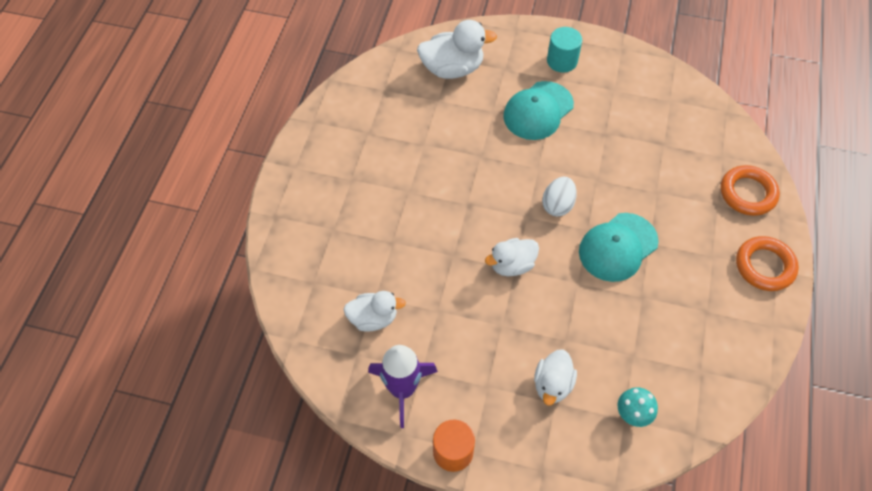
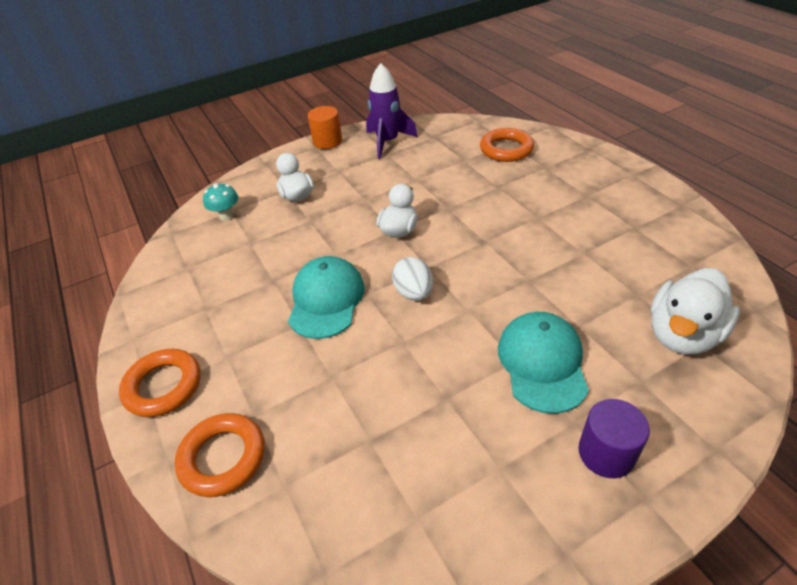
camera: 140 degrees right, 15 degrees down
white duck [343,291,406,331] -> none
turquoise cylinder [547,27,582,72] -> purple cylinder [579,399,650,478]
none -> orange ring [480,128,534,162]

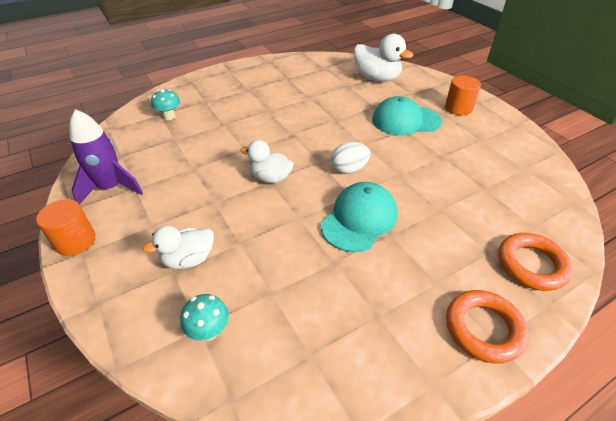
camera: 95 degrees left, 0 degrees up
turquoise cap [288,256,365,339] -> turquoise cap turned 120 degrees clockwise [321,182,398,252]
orange ring [480,128,534,162] -> turquoise mushroom [151,89,180,120]
purple cylinder [579,399,650,478] -> orange cylinder [445,76,481,115]

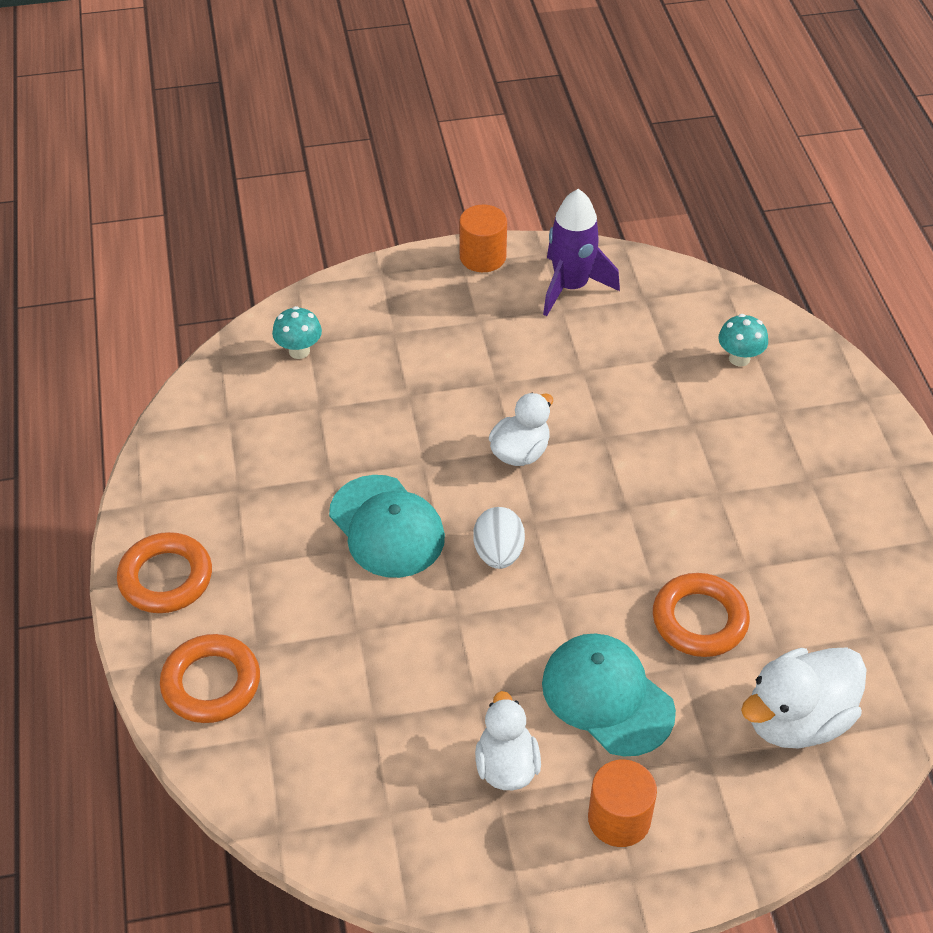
camera: 110 degrees right, 5 degrees up
white duck [142,226,214,269] -> white duck moved to [475,691,541,790]
turquoise cap [372,96,442,136] -> turquoise cap turned 60 degrees counterclockwise [542,634,676,756]
none -> orange ring [653,573,750,657]

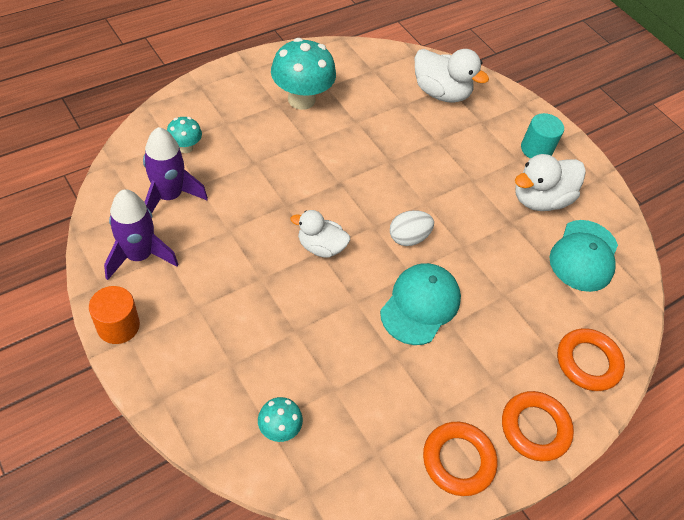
camera: 120 degrees left, 5 degrees up
white duck [475,691,541,790] -> white duck [515,154,586,211], size x1.52
turquoise cap [542,634,676,756] -> turquoise cap moved to [549,220,618,292]
orange cylinder [588,760,657,847] -> turquoise cylinder [521,113,564,159]
orange ring [653,573,750,657] -> orange ring moved to [423,422,497,496]
none -> purple rocket [143,127,208,213]
none -> turquoise mushroom [271,38,336,110]

